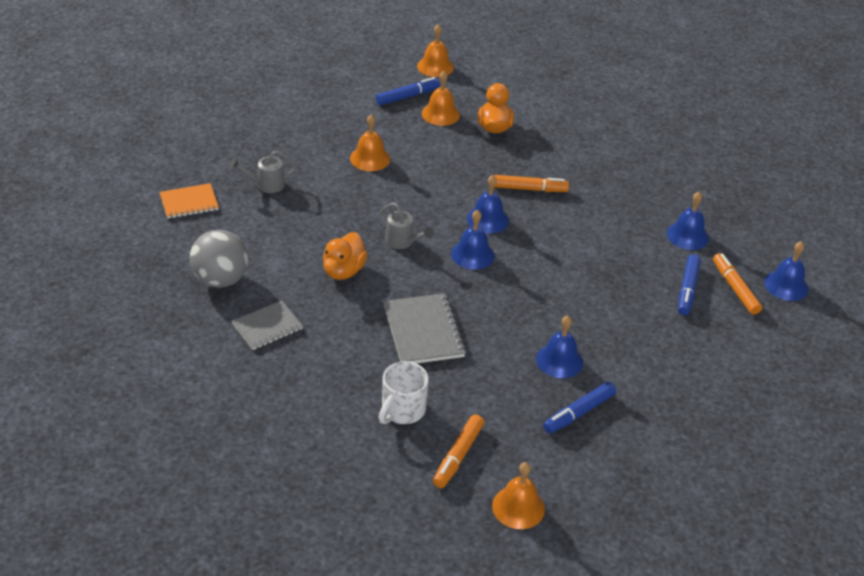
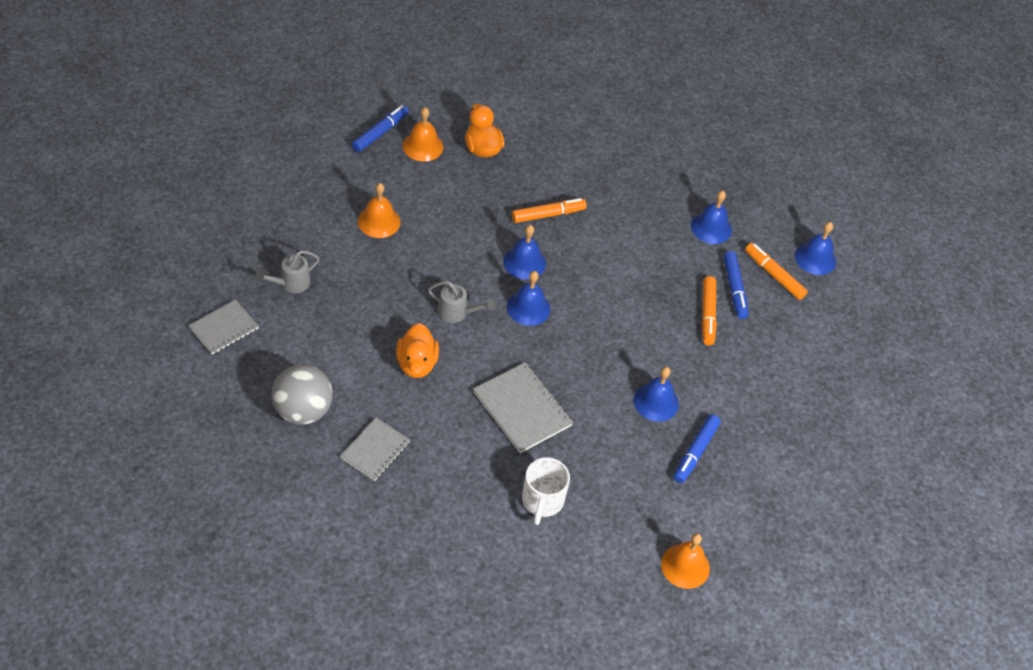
camera: 25 degrees left, 10 degrees up
orange notebook [160,183,219,219] -> grey notebook [188,299,259,355]
orange bell [417,24,454,77] -> none
orange marker [433,414,484,488] -> orange marker moved to [702,276,717,345]

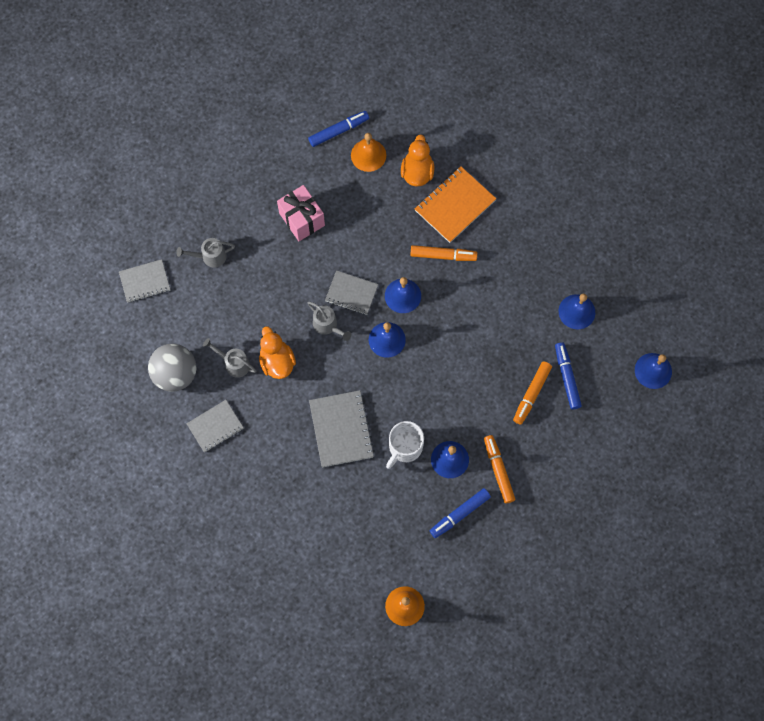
camera: 30 degrees right, 20 degrees up
orange bell [358,183,401,238] -> pink gift [277,185,325,241]
orange duck [396,323,439,378] -> orange duck turned 135 degrees clockwise [259,326,296,379]
white mug [522,457,570,525] -> white mug moved to [386,421,424,469]
blue marker [724,251,749,319] -> blue marker turned 150 degrees clockwise [555,342,582,409]
orange marker [745,243,808,300] -> orange marker moved to [484,435,516,504]
none -> grey watering can [203,338,256,378]
none -> grey notebook [325,270,378,315]
none -> orange notebook [415,166,496,243]

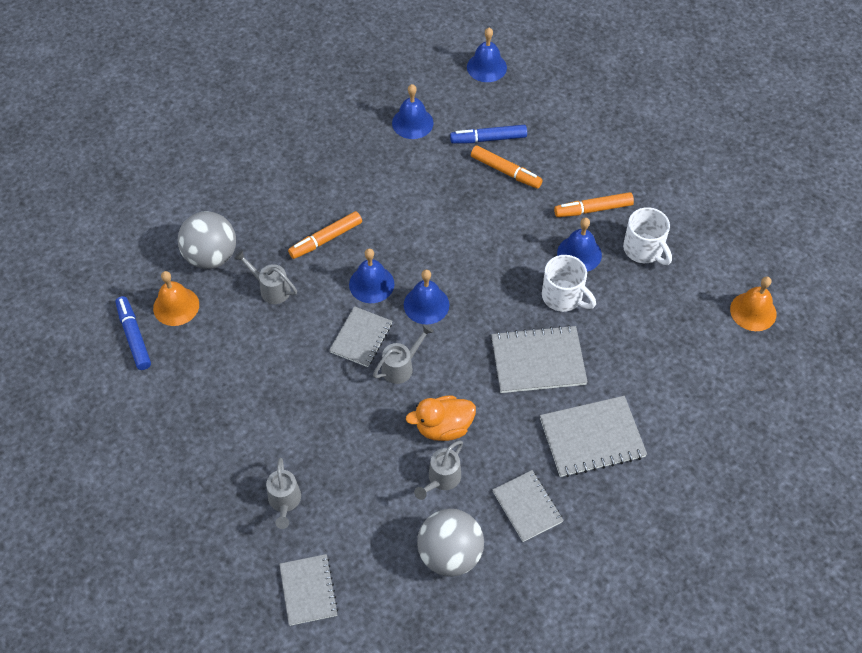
camera: 85 degrees left, 15 degrees down
pink gift [277,185,325,241] -> none
orange duck [401,134,434,186] -> grey ball [178,211,236,269]
orange marker [410,245,477,261] -> orange marker turned 135 degrees counterclockwise [288,211,362,259]
orange notebook [415,166,496,243] -> none
blue marker [430,488,491,538] -> white mug [623,207,672,265]
none -> grey watering can [234,250,297,304]
none -> grey notebook [540,396,647,477]

